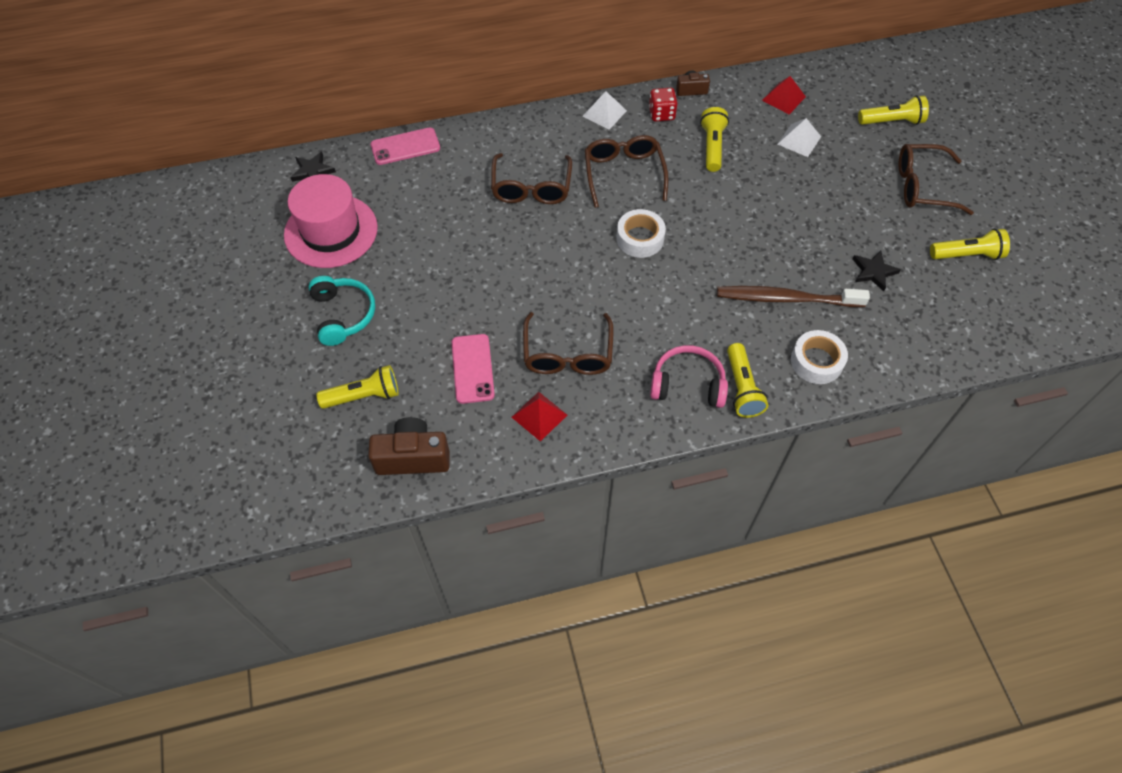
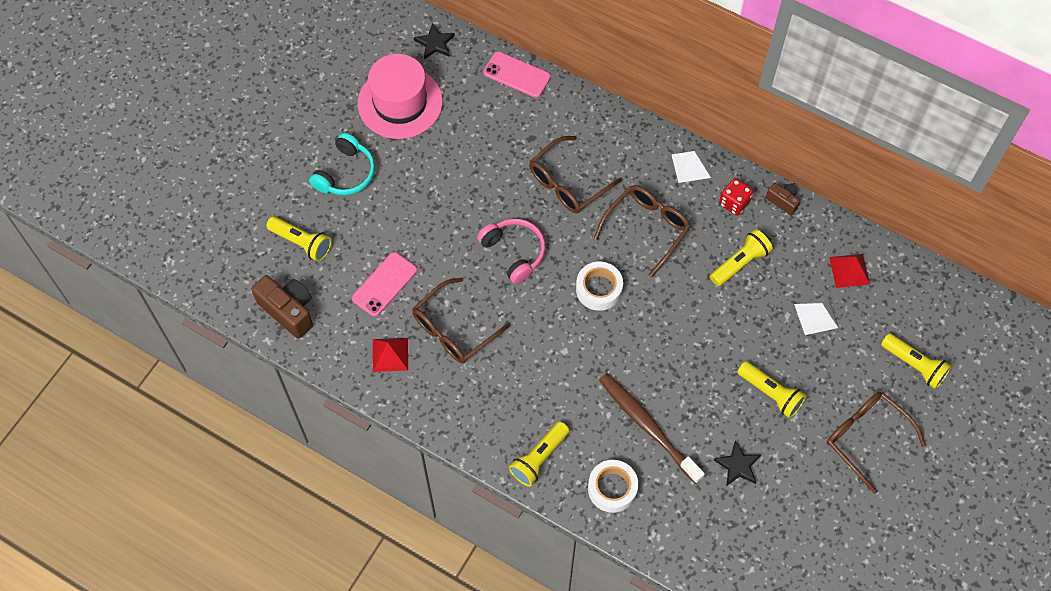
camera: 45 degrees right, 5 degrees up
pink headphones [650,345,728,408] -> pink headphones moved to [477,219,545,284]
yellow flashlight [930,228,1010,260] -> yellow flashlight moved to [738,361,807,418]

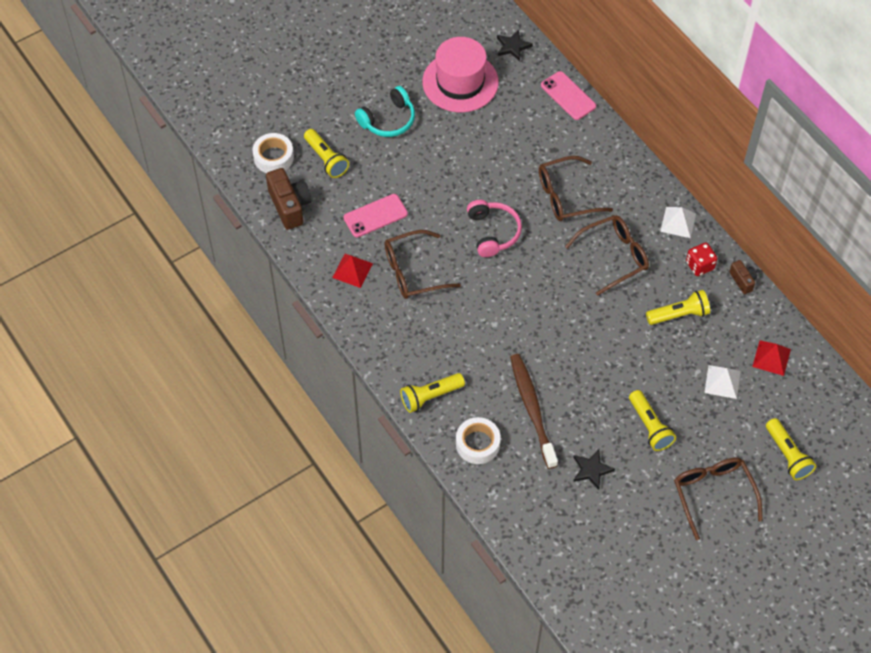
camera: 25 degrees right, 5 degrees down
white tape [576,262,623,311] -> white tape moved to [252,133,294,173]

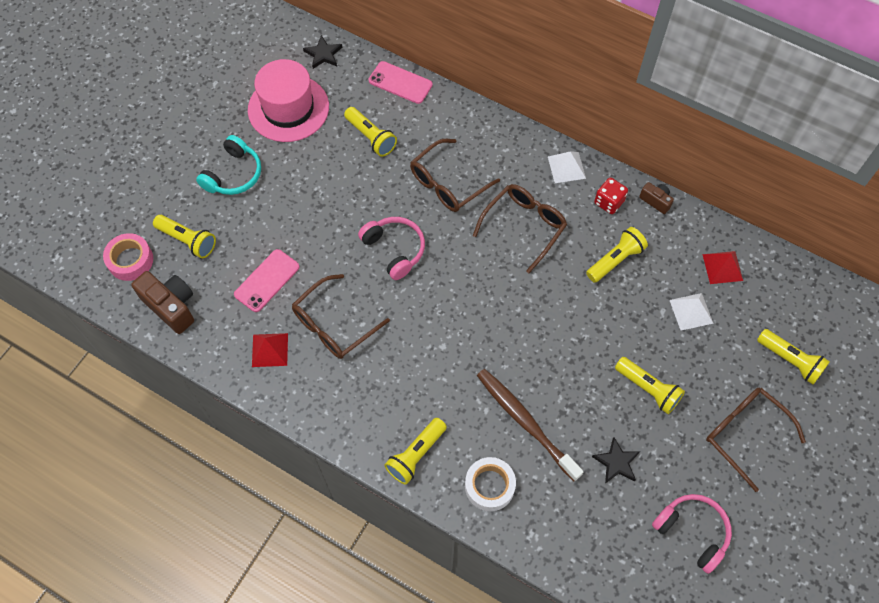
camera: 25 degrees left, 5 degrees up
white tape [252,133,294,173] -> pink tape [103,233,153,281]
none -> yellow flashlight [344,107,397,157]
none -> pink headphones [652,494,732,574]

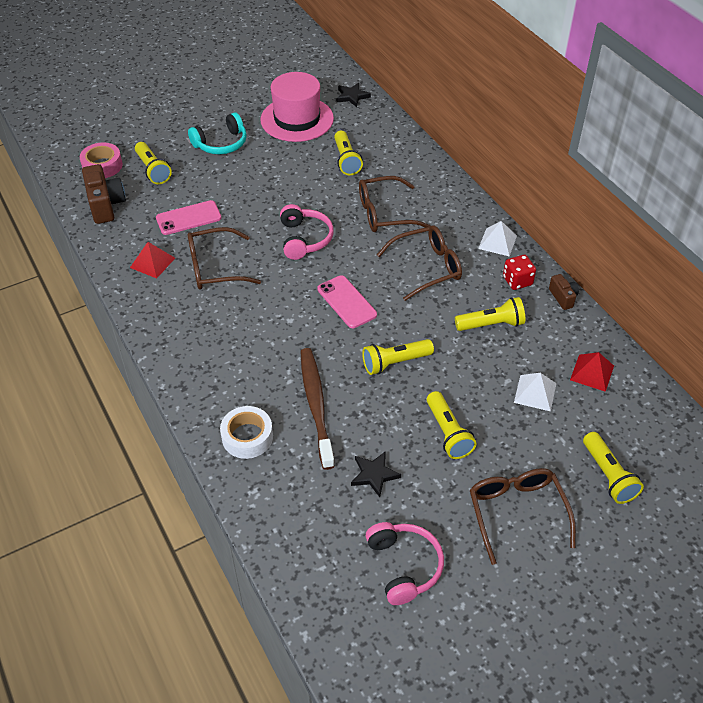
camera: 30 degrees right, 15 degrees down
pink phone [369,61,433,104] -> pink phone moved to [317,275,377,328]
yellow flashlight [384,418,447,485] -> yellow flashlight moved to [362,339,434,375]

